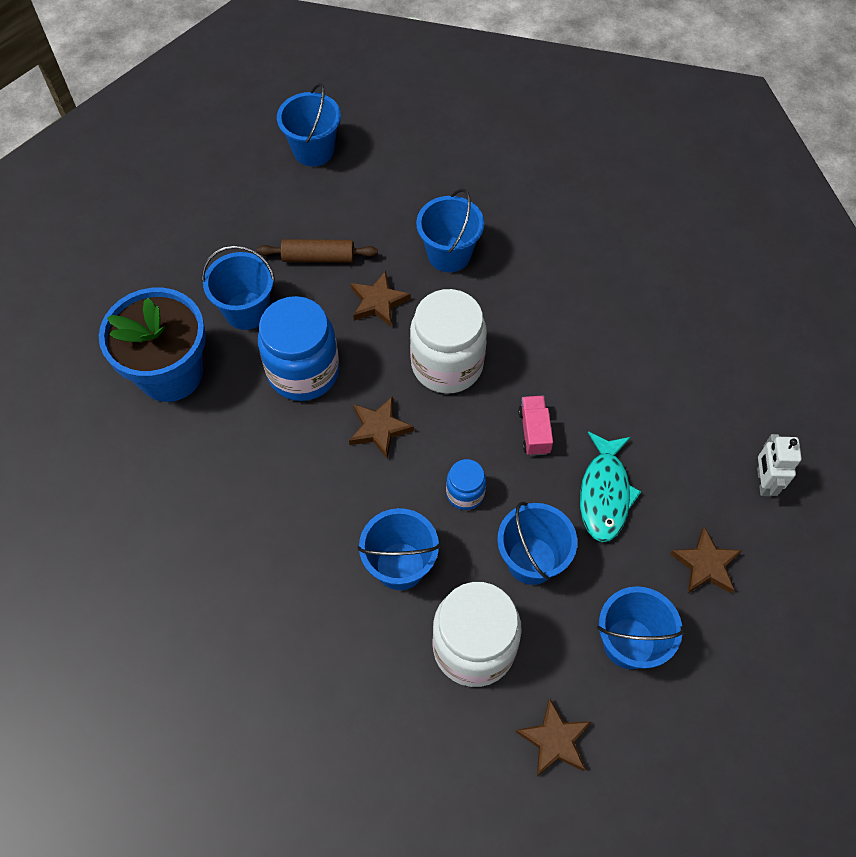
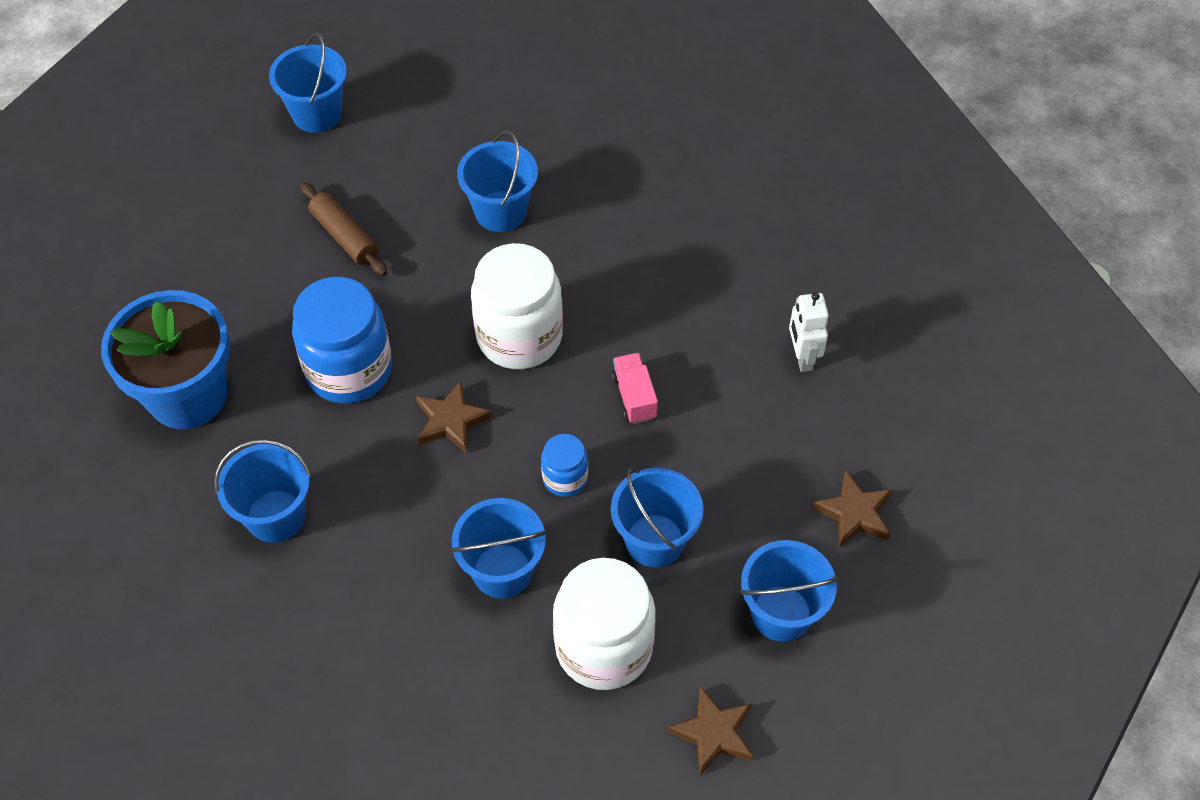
camera: 10 degrees left, 5 degrees down
blue bucket [202,245,275,330] -> blue bucket moved to [214,439,311,543]
brown rolling pin [257,239,378,263] -> brown rolling pin turned 60 degrees clockwise [300,182,387,276]
brown star [351,271,411,327] -> none
turquoise fish [580,431,641,542] -> none
white robot [757,434,802,496] -> white robot moved to [789,292,829,372]

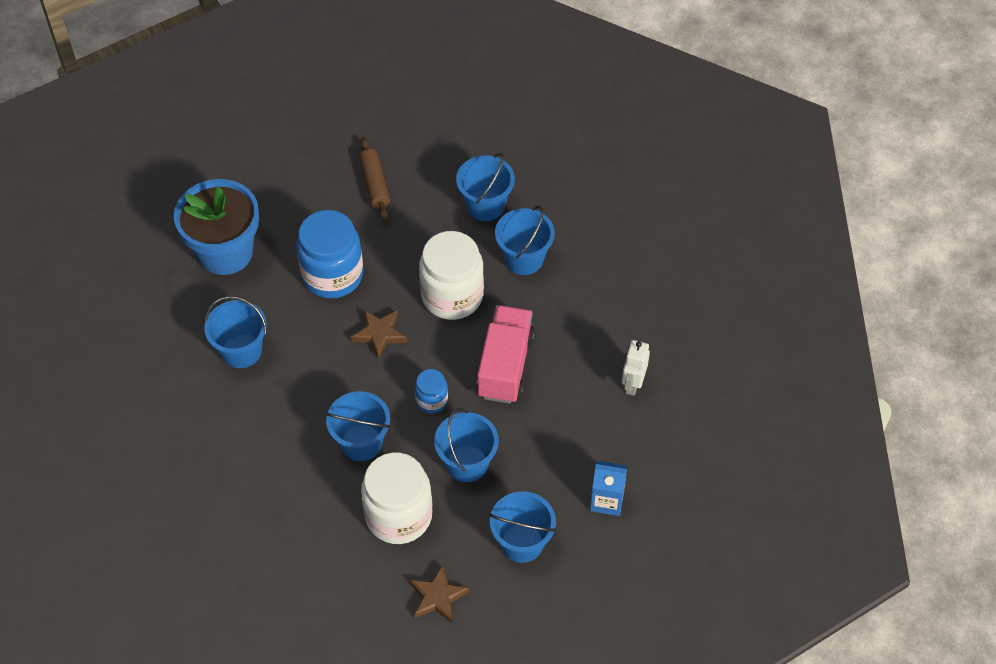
camera: 25 degrees right, 0 degrees up
blue bucket [269,33,347,133] -> blue bucket moved to [495,206,555,275]
pink truck [612,353,658,424] -> pink truck [476,305,535,403], size x1.91
brown star [812,470,892,548] -> blue carton [590,461,628,516]

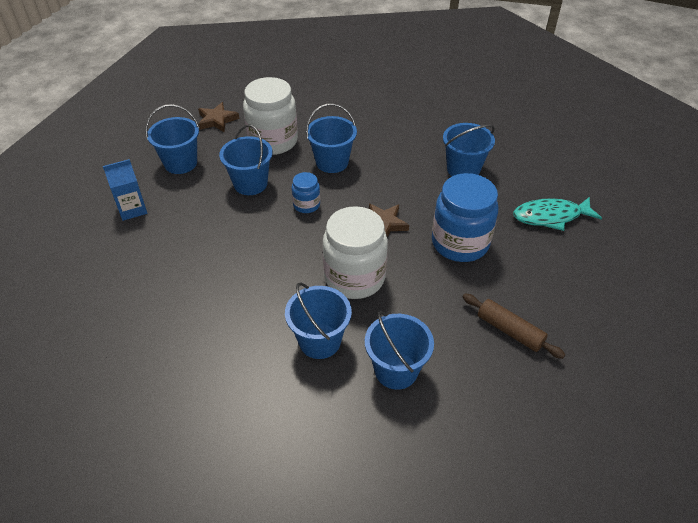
camera: 145 degrees right, 10 degrees down
blue flower pot [174,179,259,275] -> turquoise fish [513,197,602,231]
pink truck [476,305,535,403] -> none
white robot [622,340,650,396] -> none

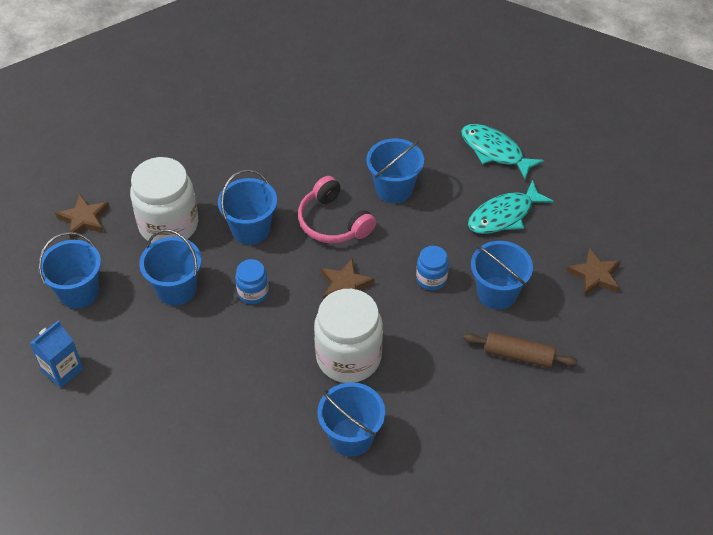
camera: 25 degrees left, 5 degrees up
blue bucket [365,311,434,390] -> blue bucket moved to [471,241,533,310]
blue jar [432,173,498,262] -> blue jar [416,246,449,290], size x0.50
none -> pink headphones [298,176,376,243]
none -> turquoise fish [461,124,544,180]
none -> brown star [566,248,621,296]

